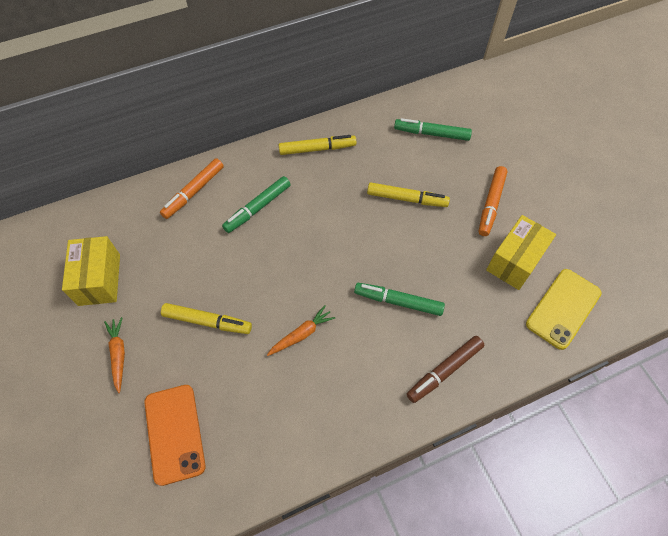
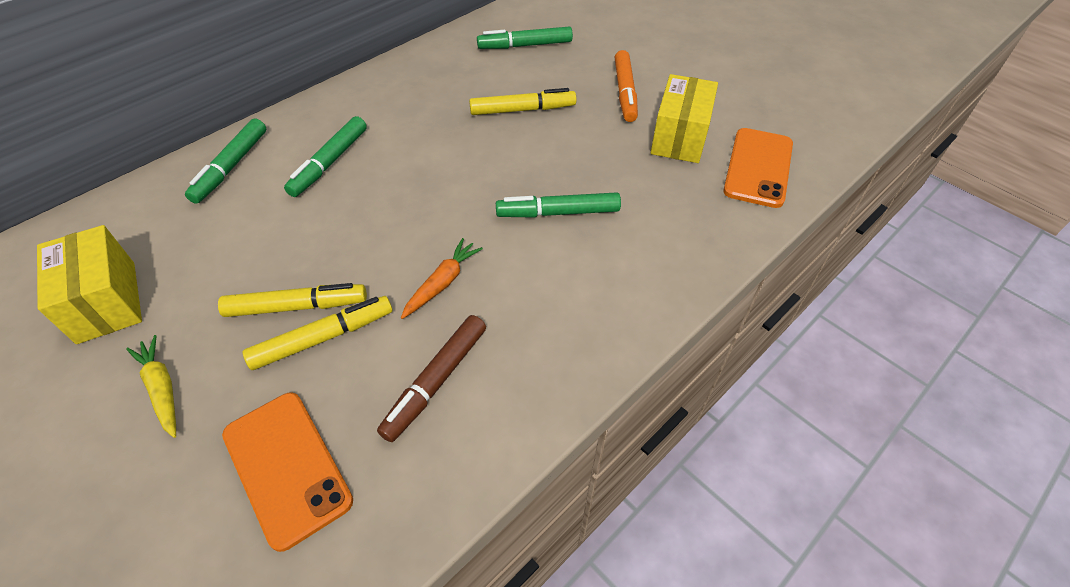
camera: 20 degrees left, 10 degrees down
orange carrot [104,317,125,393] -> yellow carrot [126,335,176,438]
orange marker [160,158,224,219] -> green marker [185,119,266,204]
yellow marker [279,135,357,155] -> yellow marker moved to [243,296,392,370]
brown marker [407,336,484,403] -> brown marker moved to [377,315,486,442]
yellow phone [526,269,602,350] -> orange phone [723,128,793,208]

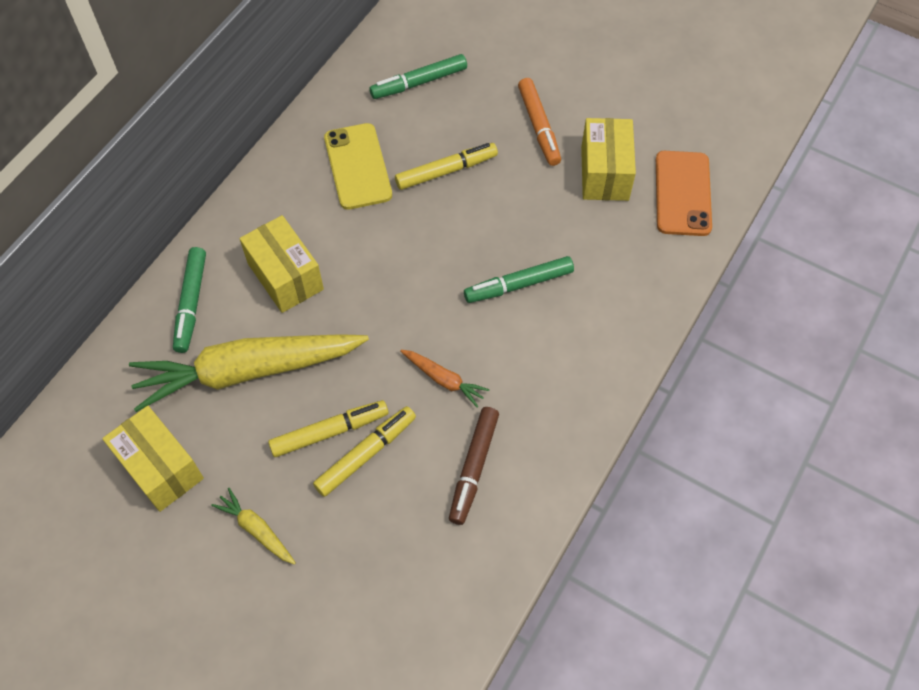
camera: 15 degrees left, 10 degrees up
orange phone [222,393,353,552] -> none
green marker [284,116,367,197] -> yellow box [240,215,324,313]
orange carrot [401,238,483,319] -> orange carrot turned 105 degrees clockwise [400,350,490,408]
none -> yellow carrot [129,334,369,412]
none -> yellow phone [324,123,392,210]

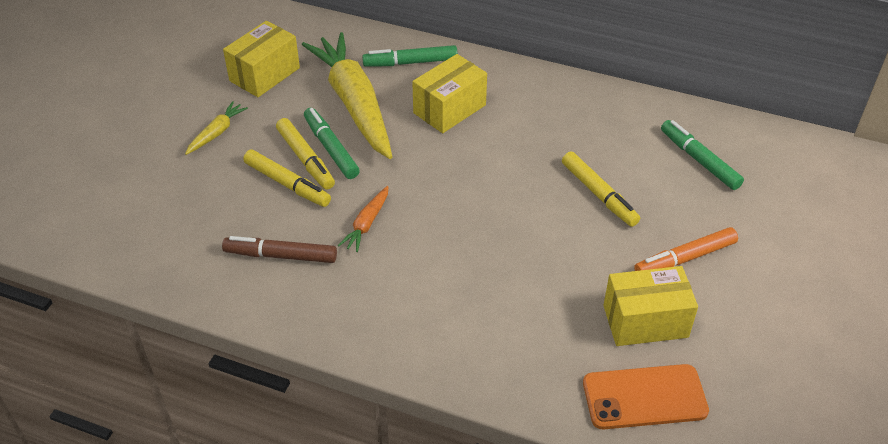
camera: 80 degrees right, 15 degrees down
yellow phone [324,123,392,210] -> none
green marker [464,256,574,303] -> green marker moved to [304,108,360,179]

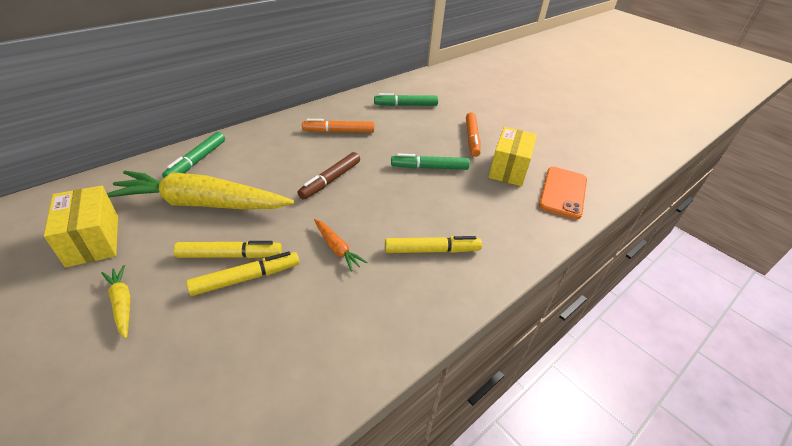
camera: 65 degrees left, 5 degrees down
brown marker [222,236,337,263] -> brown marker moved to [298,152,360,199]
green marker [304,108,360,179] -> green marker moved to [391,153,470,170]
yellow box [412,54,487,133] -> none
yellow marker [562,151,640,227] -> yellow marker moved to [385,236,482,253]
none -> orange marker [302,119,374,133]

